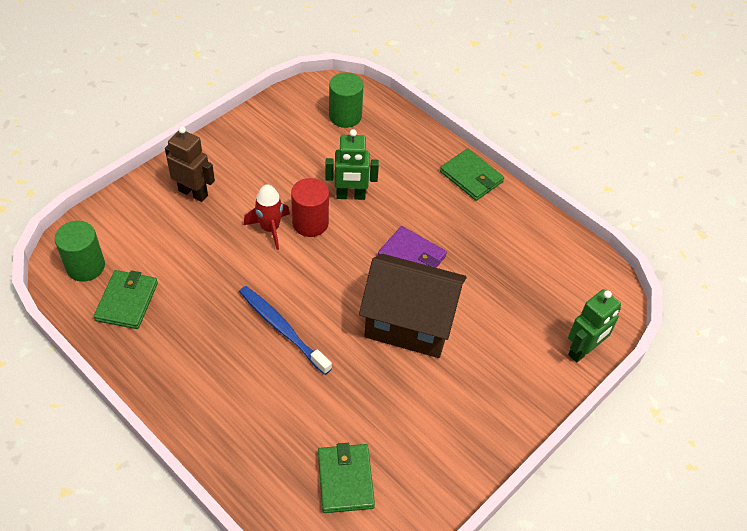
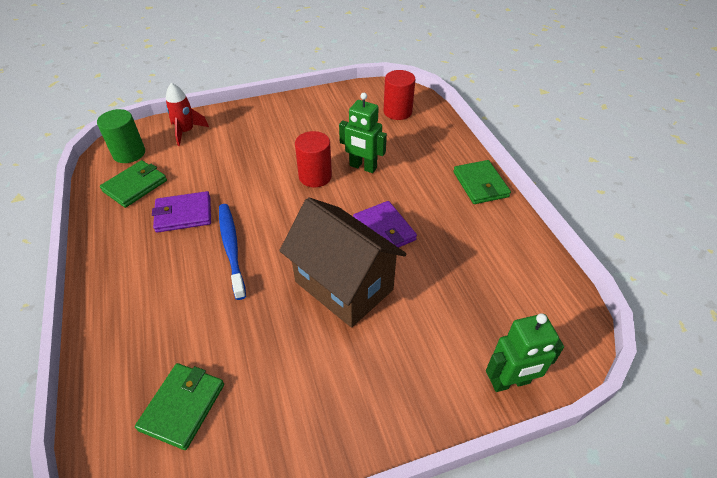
camera: 30 degrees right, 5 degrees down
brown robot [165,126,215,202] -> none
red rocket [244,184,290,250] -> red rocket moved to [166,83,209,146]
green cylinder [329,73,363,128] -> red cylinder [384,70,415,120]
none -> purple wallet [152,191,211,233]

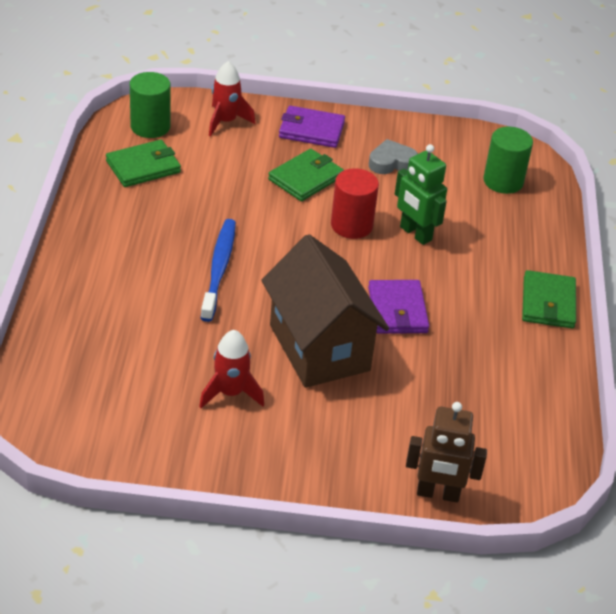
camera: 20 degrees right, 5 degrees down
green wallet [135,363,224,450] -> green wallet moved to [268,149,344,201]
purple wallet [152,191,211,233] -> purple wallet moved to [279,106,345,148]
red cylinder [384,70,415,120] -> green cylinder [484,127,533,194]
green robot [486,313,564,392] -> brown robot [406,402,487,503]
none -> red rocket [199,330,264,408]
none -> grey heart [369,139,418,174]

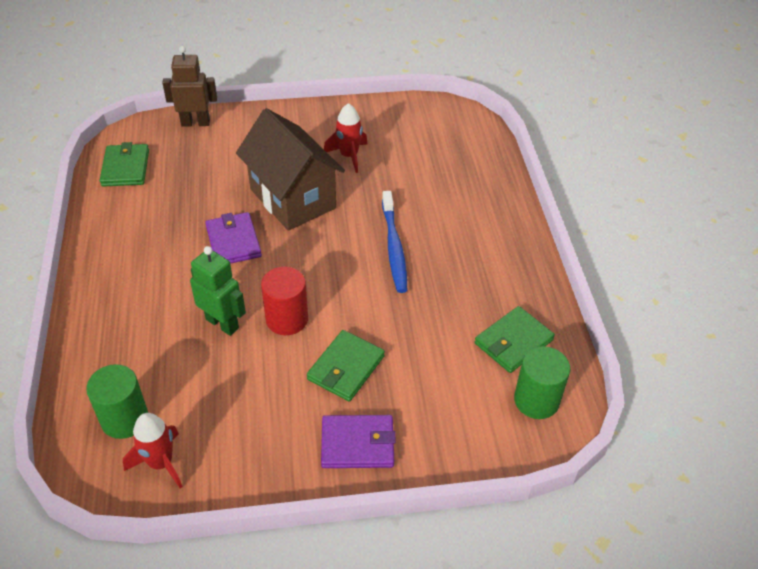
camera: 170 degrees right, 5 degrees up
red rocket [209,61,255,136] -> red rocket moved to [123,413,183,488]
grey heart [369,139,418,174] -> none
green wallet [522,270,576,329] -> green wallet moved to [100,142,149,187]

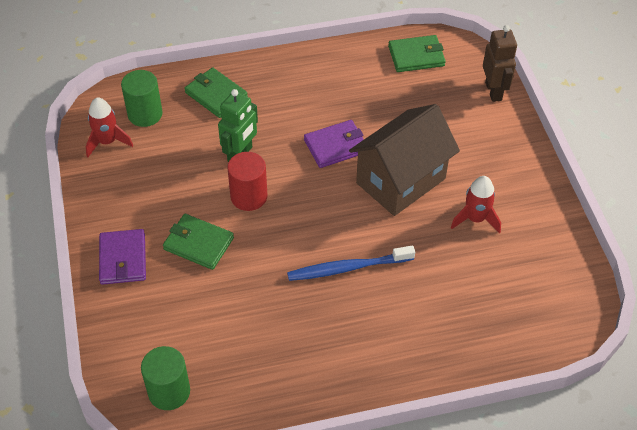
camera: 85 degrees right, 5 degrees up
green wallet [475,306,555,373] -> green wallet moved to [184,67,248,118]

